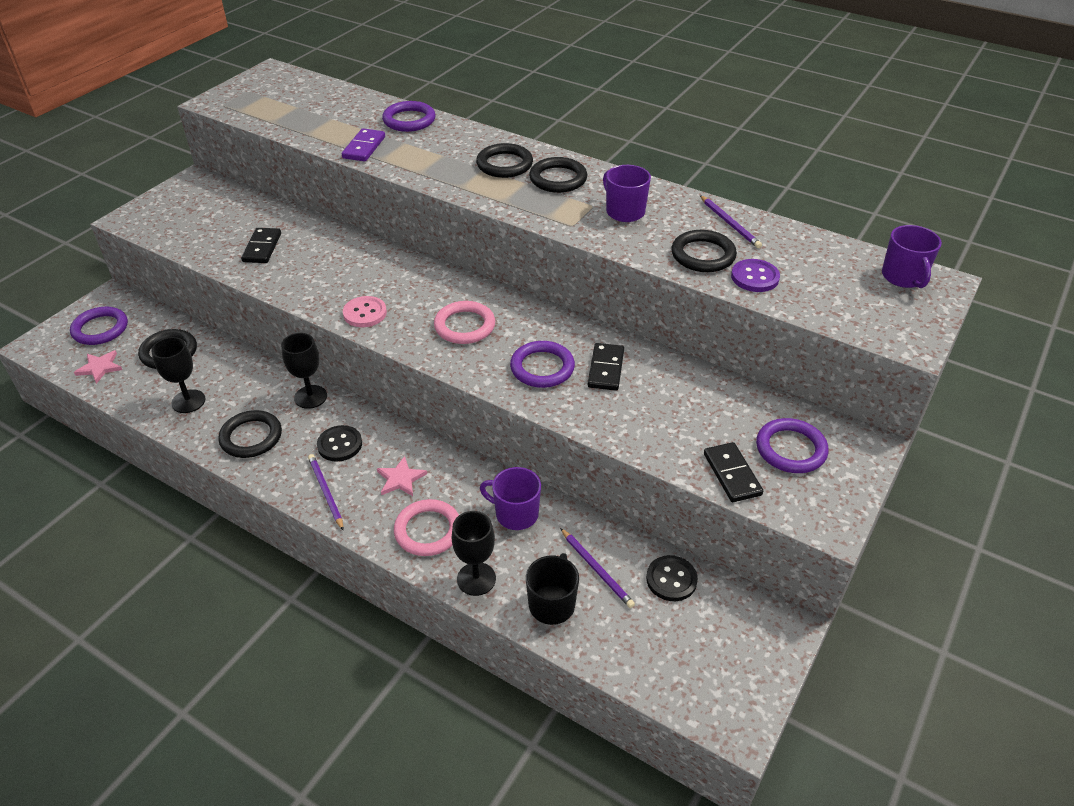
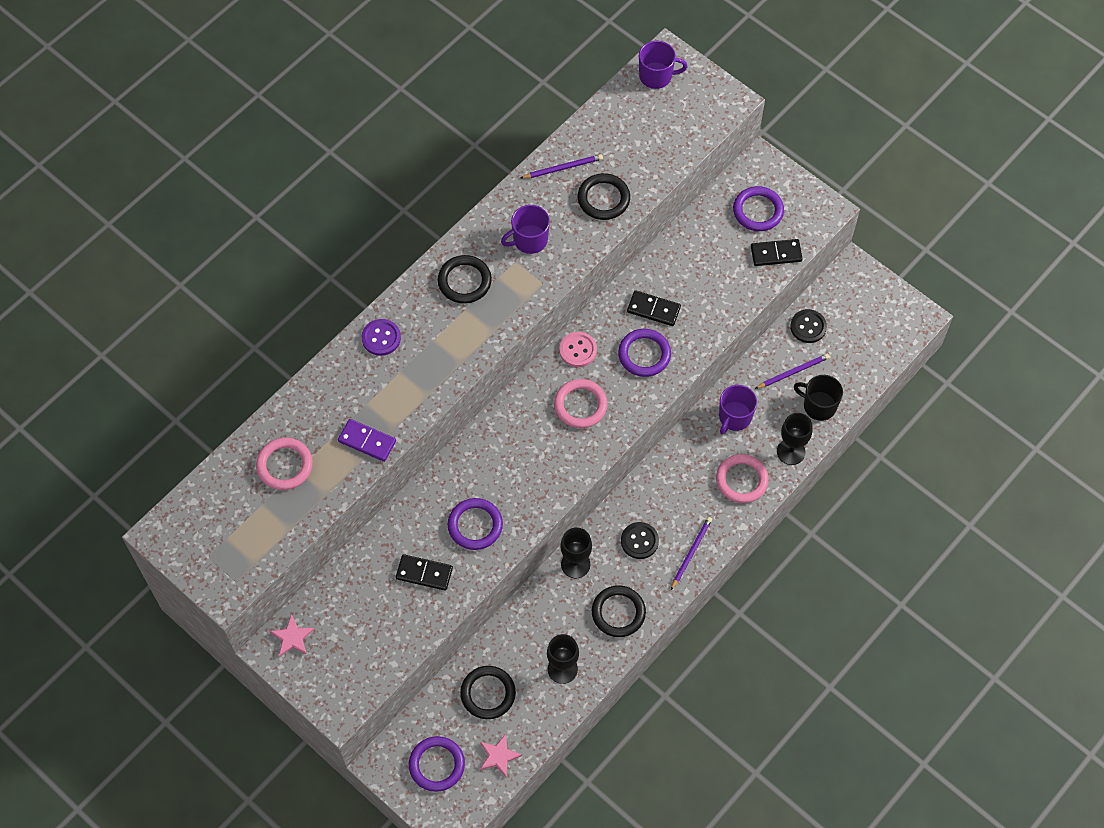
camera: 80 degrees left, 20 degrees up
purple pencil [308,454,344,530] -> purple pencil turned 135 degrees clockwise [671,517,712,590]
pink button [343,296,387,327] -> pink button moved to [559,332,597,367]
pink star [377,456,427,496] -> pink star moved to [270,614,315,657]
purple ring [382,101,436,132] -> purple ring moved to [448,498,503,550]
black ring [476,143,533,178] -> none
purple button [731,259,780,292] -> purple button moved to [362,319,401,356]
none -> pink ring [256,438,313,490]

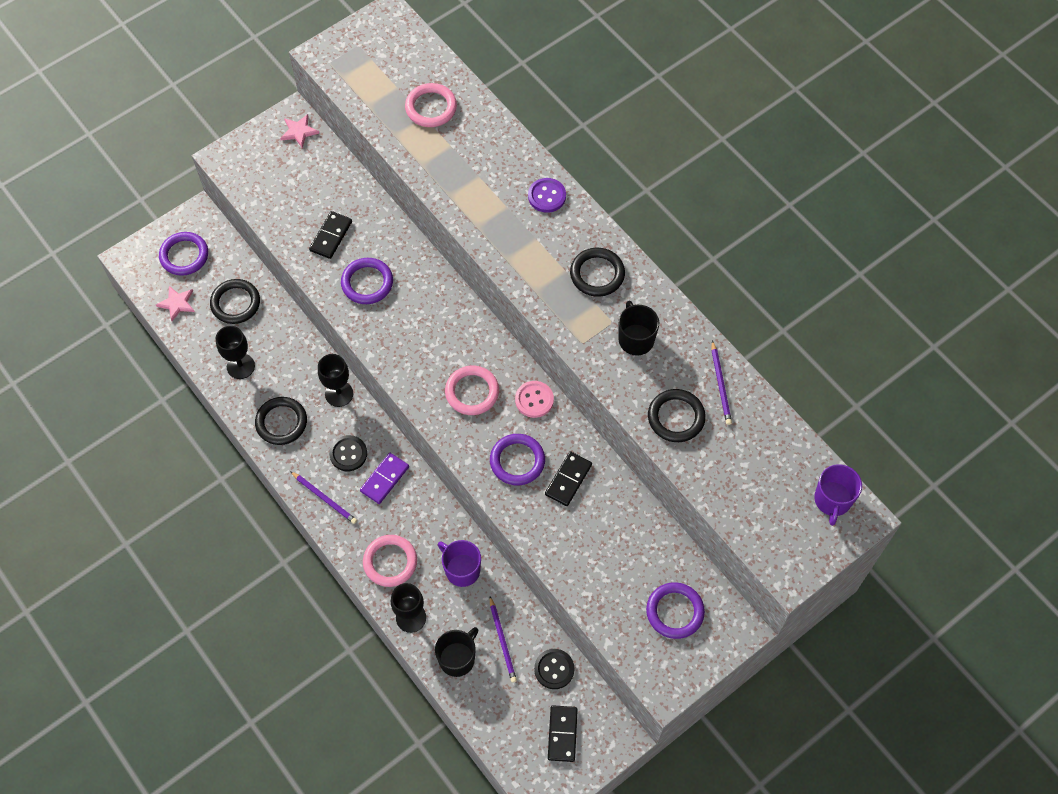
camera: 100 degrees right, 0 degrees up
purple domino [338,419,396,462] -> purple domino moved to [360,453,409,504]
purple mug [501,205,550,254] -> black mug [619,301,659,356]
black domino [751,239,803,266] -> black domino moved to [548,705,578,762]

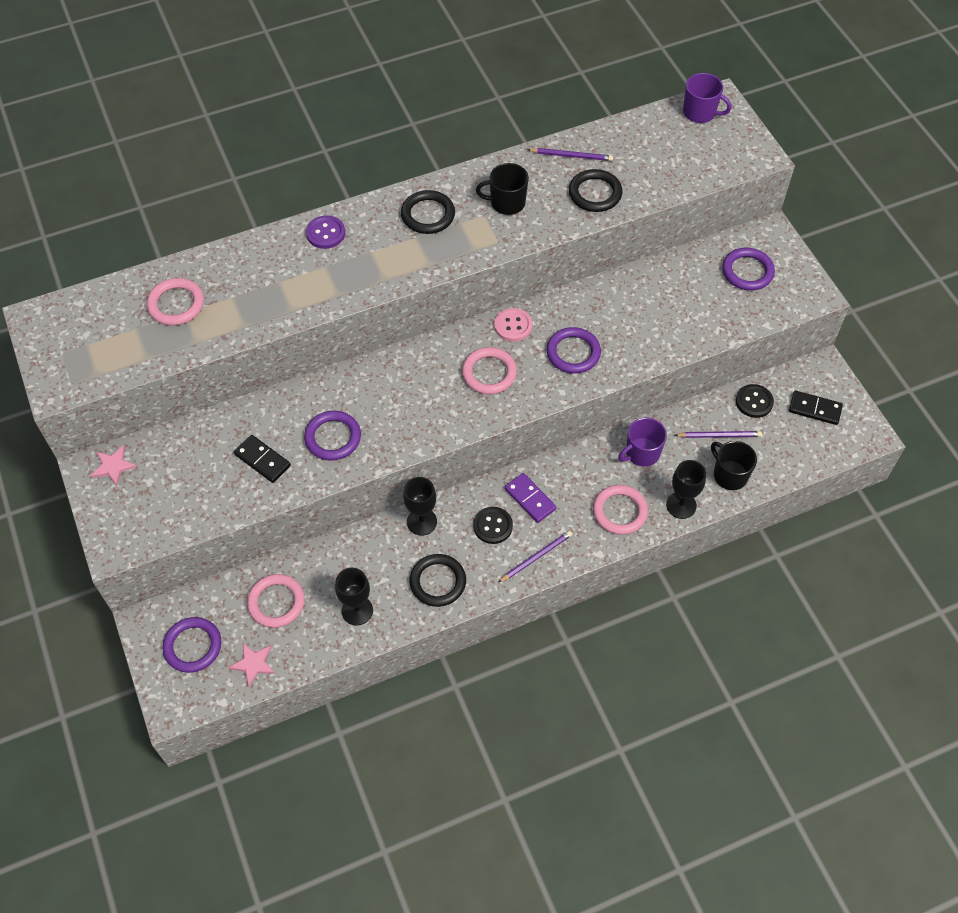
camera: 75 degrees left, 5 degrees down
black ring [210,279,260,324] -> pink ring [247,574,305,628]
black domino [545,451,592,506] -> none

